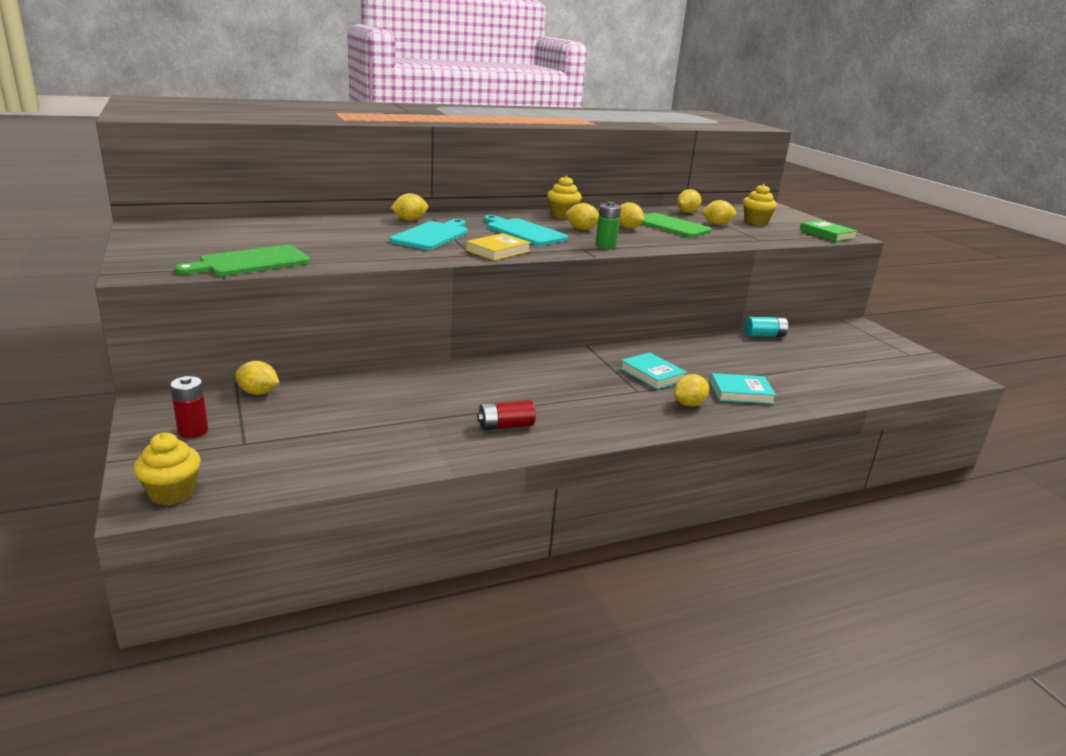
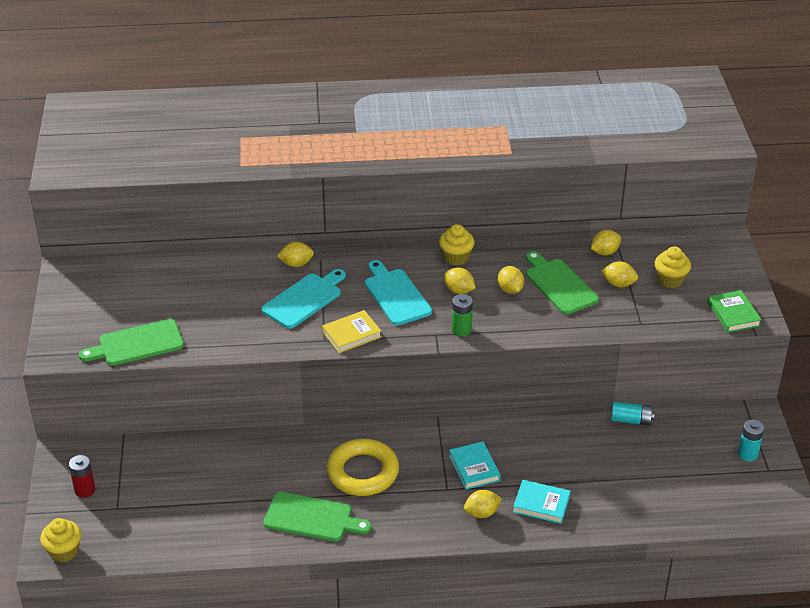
camera: 20 degrees right, 15 degrees up
yellow lemon [235,361,280,395] -> none
red battery [477,400,536,430] -> green cutting board [264,492,371,541]
none -> yellow ring [327,439,399,496]
none -> turquoise battery [738,420,764,461]

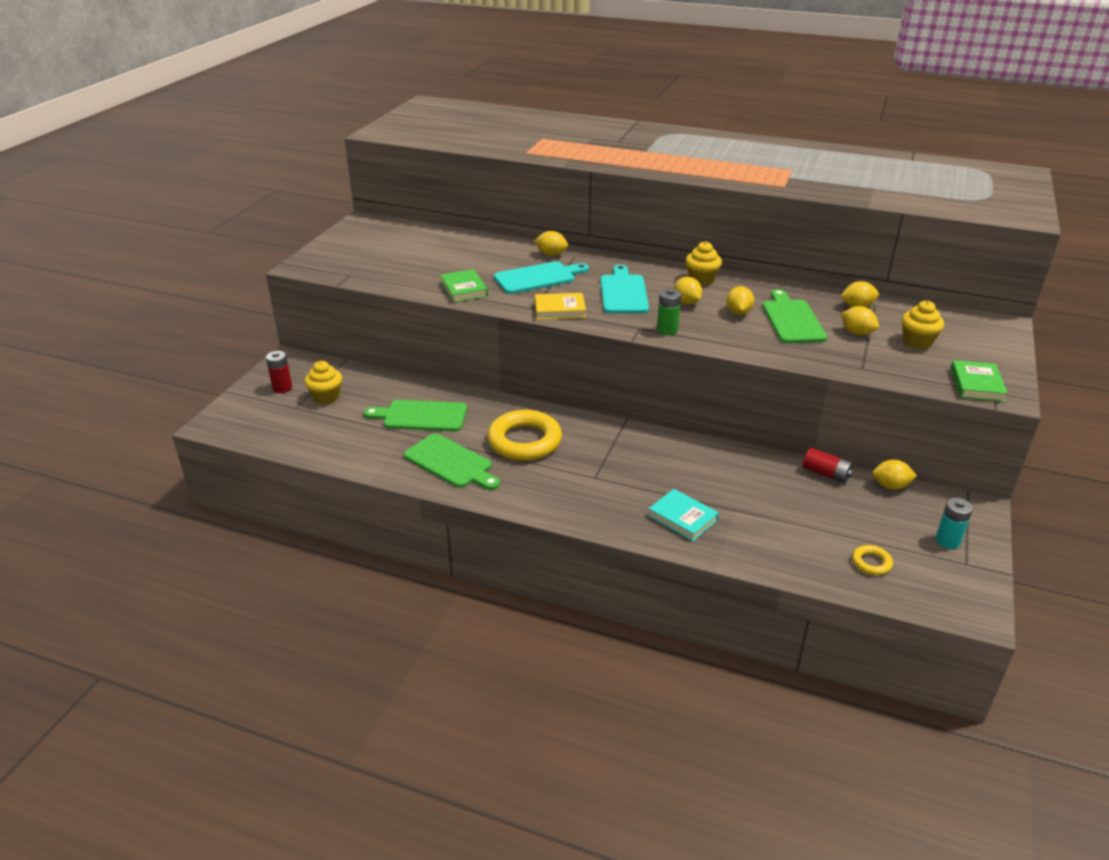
camera: 25 degrees right, 5 degrees down
yellow cupcake [40,518,81,562] -> yellow cupcake moved to [304,361,342,405]
green cutting board [79,319,184,366] -> green cutting board moved to [364,400,467,432]
turquoise book [449,441,501,490] -> none
yellow lemon [464,490,502,518] -> yellow lemon moved to [872,459,917,490]
turquoise battery [611,401,655,426] -> red battery [803,448,853,483]
none -> green book [441,269,488,303]
none -> yellow ring [852,545,893,575]

